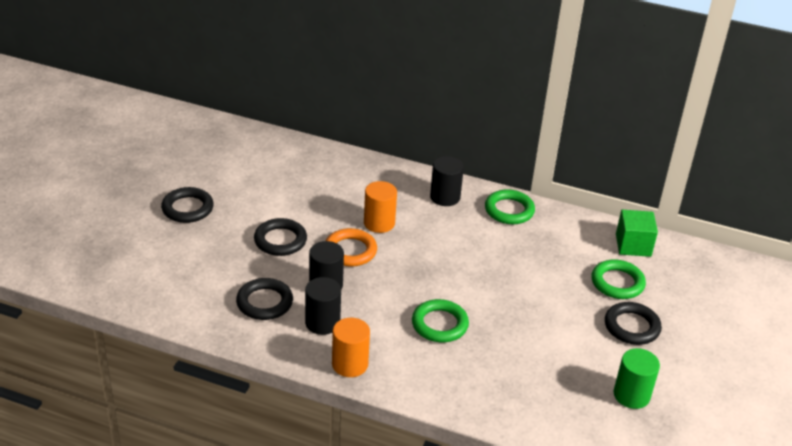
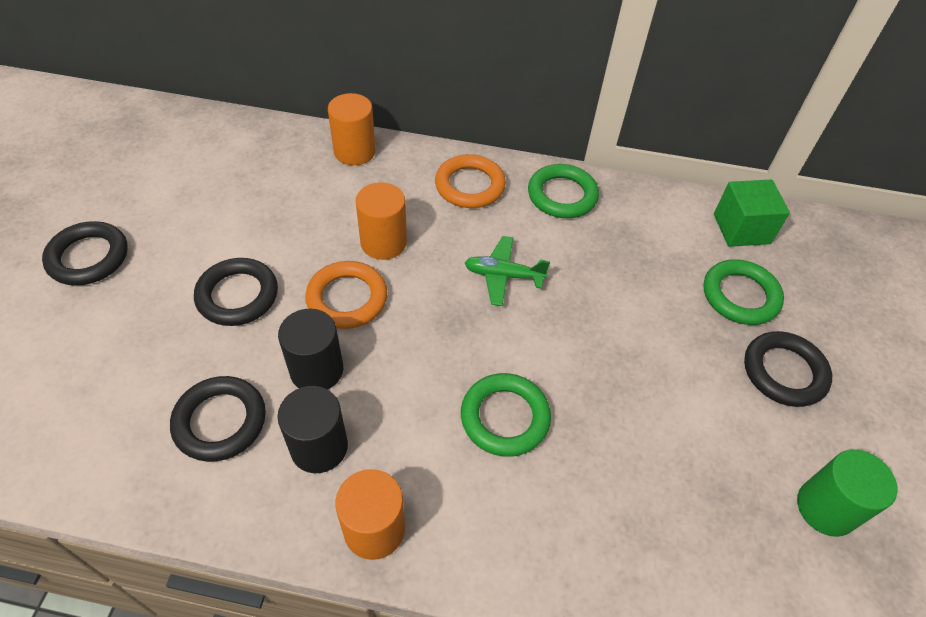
camera: 10 degrees left, 15 degrees up
black cylinder [430,156,464,206] -> orange ring [435,154,506,208]
none -> orange cylinder [328,93,376,165]
none -> green plane [465,236,550,306]

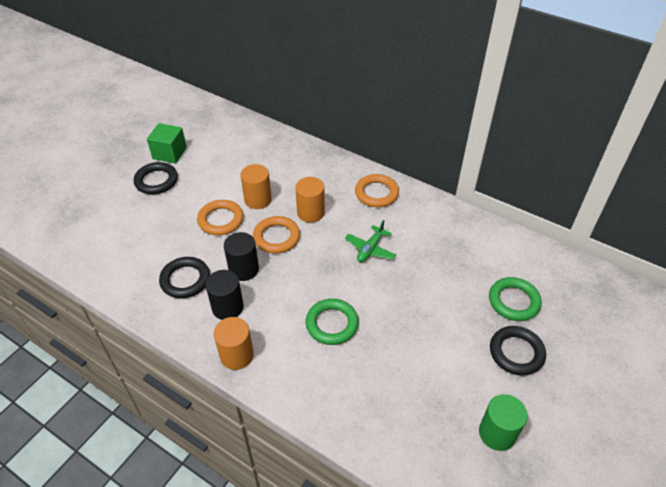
camera: 25 degrees right, 5 degrees down
black ring [194,258,278,326] -> orange ring [197,200,244,235]
orange cylinder [328,93,376,165] -> orange cylinder moved to [240,164,272,209]
green plane [465,236,550,306] -> green plane turned 90 degrees counterclockwise [345,220,396,262]
green ring [528,164,599,218] -> none
green cube [714,180,790,247] -> green cube moved to [147,123,187,163]

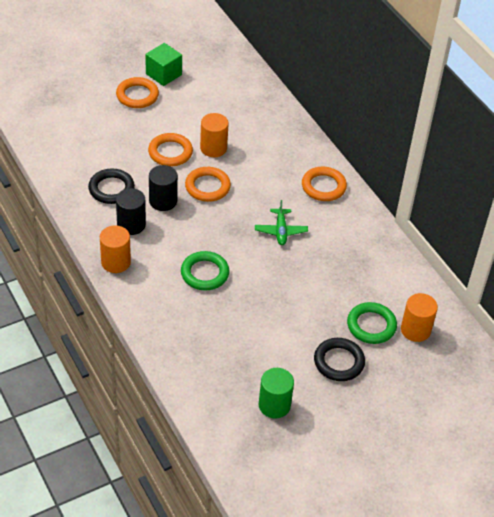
camera: 25 degrees right, 0 degrees up
black ring [134,162,178,194] -> orange ring [116,77,159,108]
orange cylinder [295,177,325,223] -> orange cylinder moved to [401,293,438,342]
green plane [345,220,396,262] -> green plane turned 60 degrees counterclockwise [255,200,308,245]

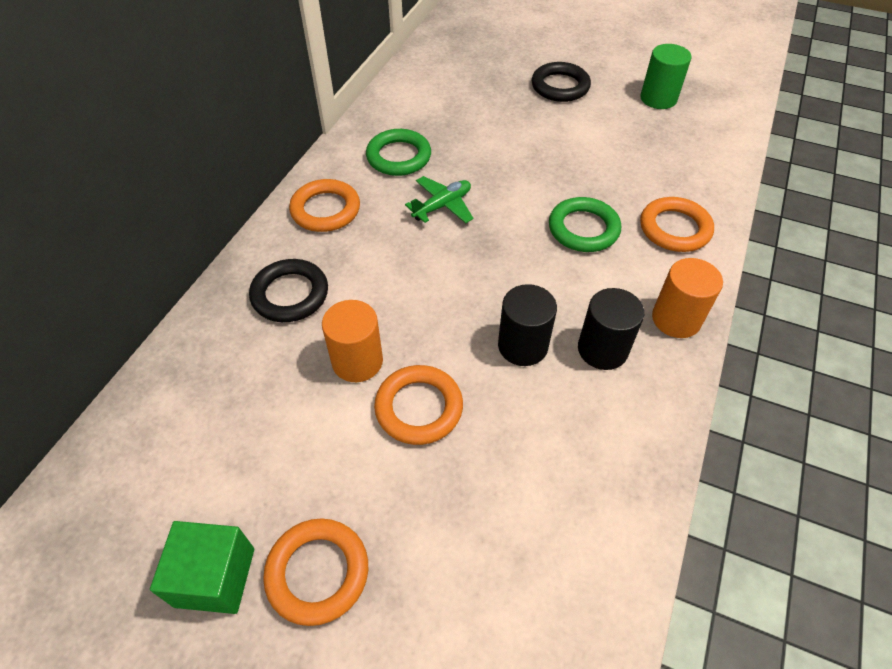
camera: 125 degrees left, 5 degrees up
black ring [88,169,135,204] -> black ring moved to [249,259,328,322]
orange ring [185,167,231,202] -> orange ring moved to [640,197,714,252]
green ring [347,302,397,344] -> green ring moved to [366,129,431,176]
orange cylinder [401,293,438,342] -> none

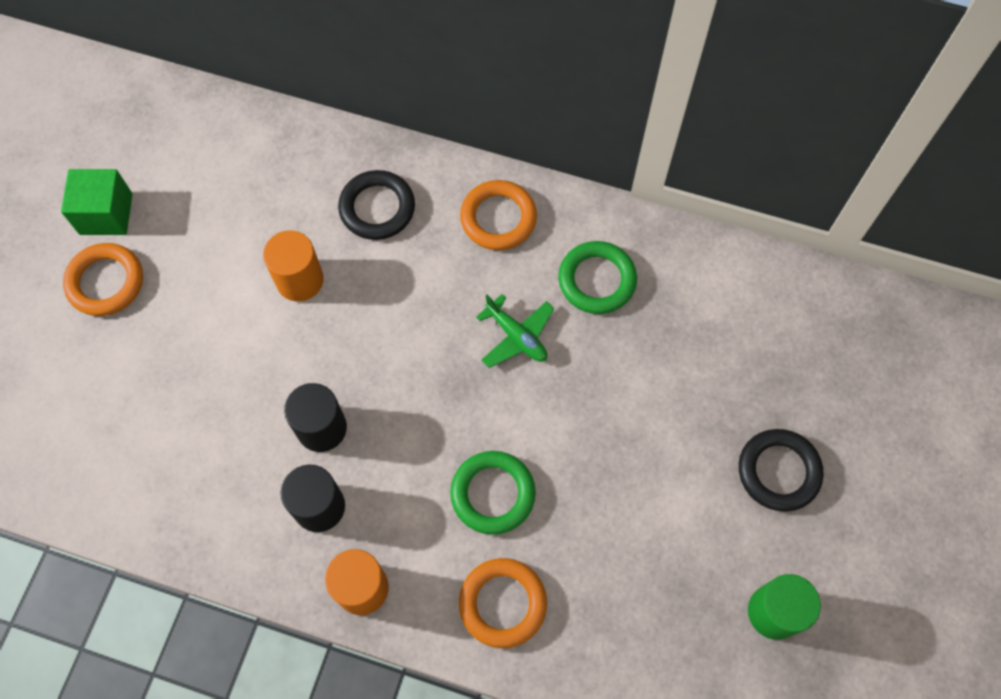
camera: 85 degrees right, 15 degrees up
orange ring [374,365,463,445] -> none

